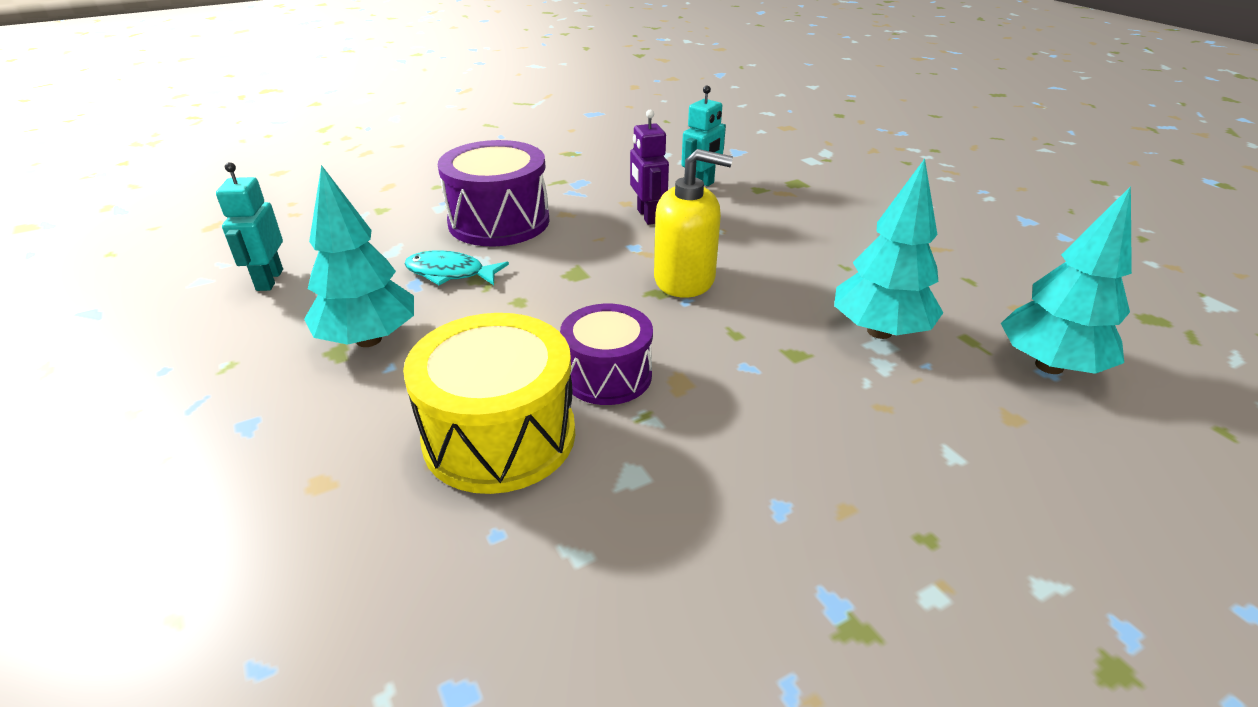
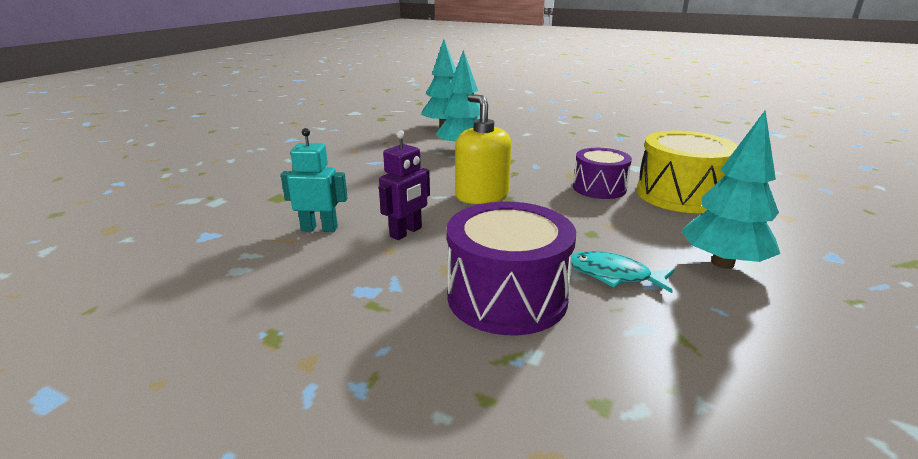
camera: 125 degrees left, 10 degrees down
turquoise robot [216,162,283,291] -> none
turquoise fish [404,250,509,285] -> turquoise fish turned 135 degrees clockwise [572,251,675,293]

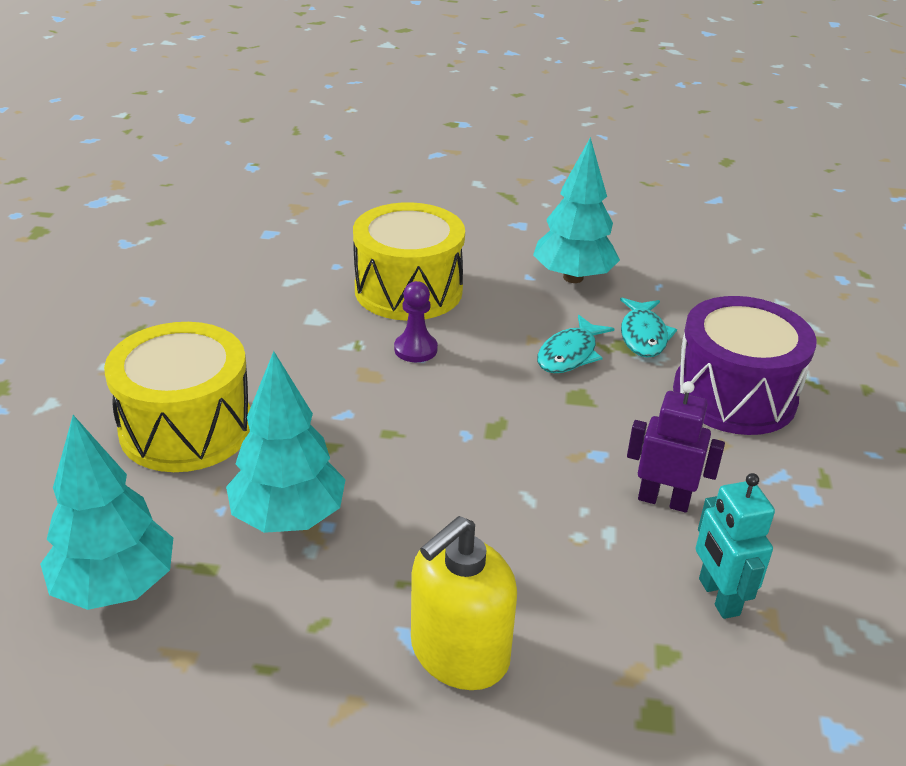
camera: 110 degrees left, 10 degrees up
yellow soap dispenser [455,94,511,204] -> yellow soap dispenser moved to [411,516,517,690]
purple drum [573,148,632,199] -> purple pawn [394,281,438,362]
none -> yellow drum [104,322,250,472]
none -> turquoise fish [537,315,614,373]

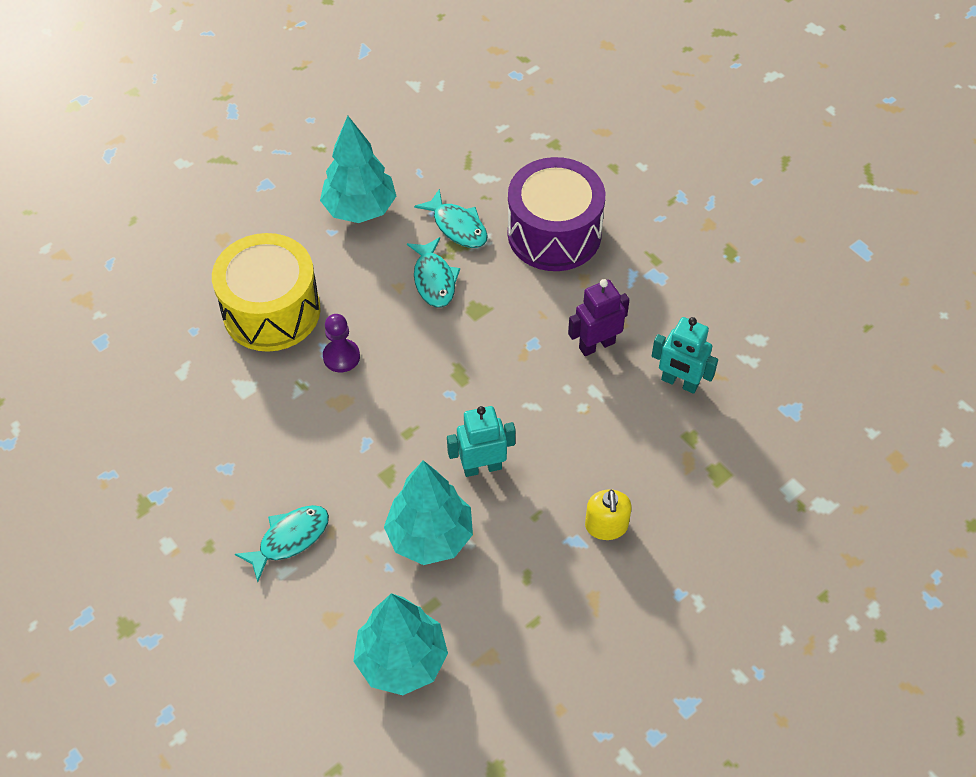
camera: 45 degrees left, 20 degrees up
yellow drum [104,322,250,472] -> turquoise fish [235,505,329,582]
yellow soap dispenser [411,516,517,690] -> yellow soap dispenser [585,489,632,540], size x0.60
none -> turquoise robot [447,406,515,477]

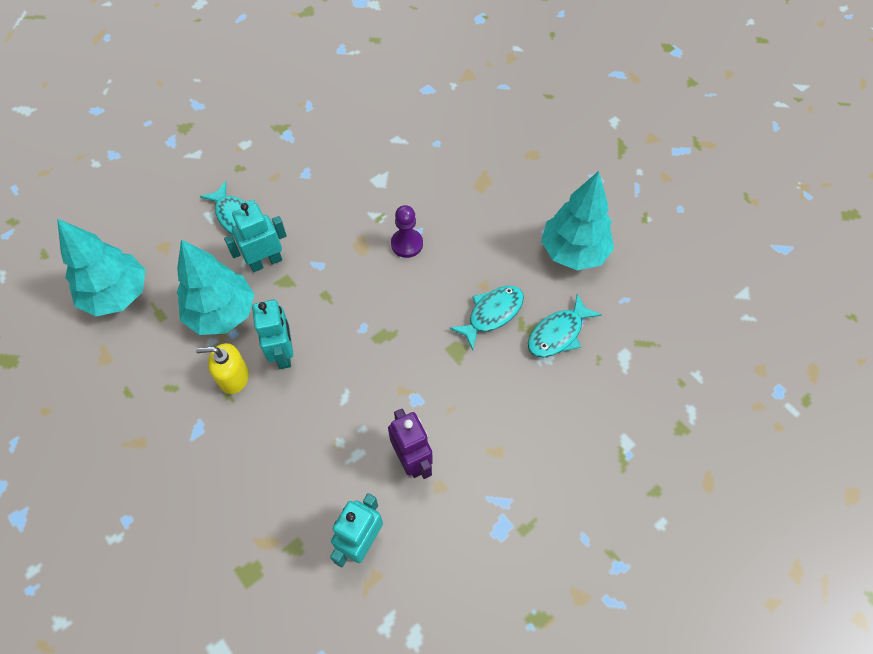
camera: 90 degrees right, 5 degrees up
yellow drum [212,233,321,352] -> none
turquoise fish [407,237,460,308] -> turquoise fish turned 150 degrees clockwise [449,286,524,350]
purple drum [508,157,605,271] -> none
yellow soap dispenser [585,489,632,540] -> yellow soap dispenser moved to [196,343,249,394]
none -> turquoise robot [224,203,287,272]

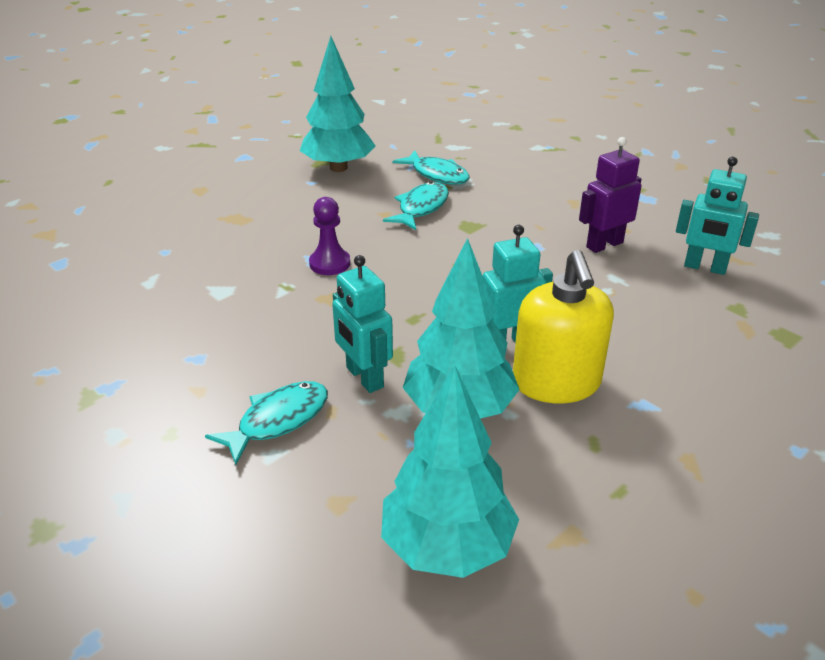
camera: 95 degrees left, 25 degrees down
yellow soap dispenser [196,343,249,394] -> yellow soap dispenser [513,250,614,404], size x1.66
turquoise fish [449,286,524,350] -> turquoise fish turned 75 degrees clockwise [383,182,449,230]

